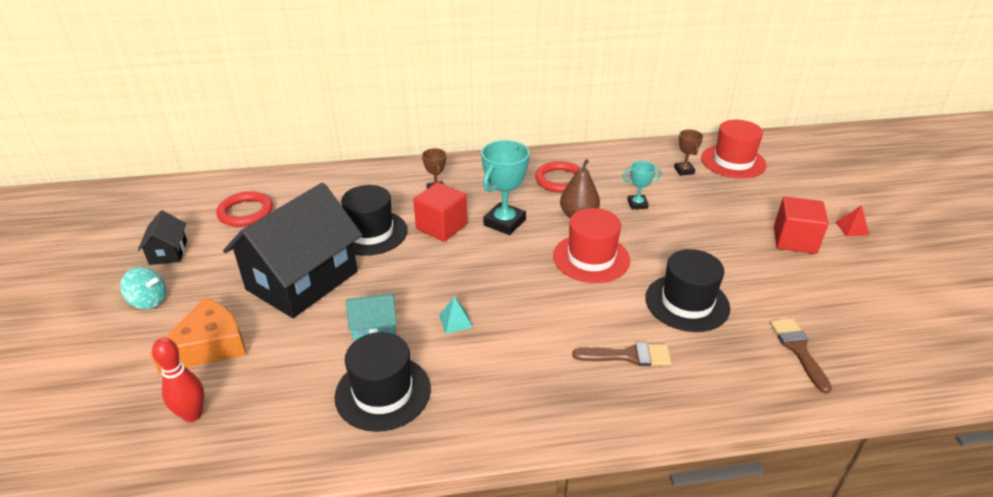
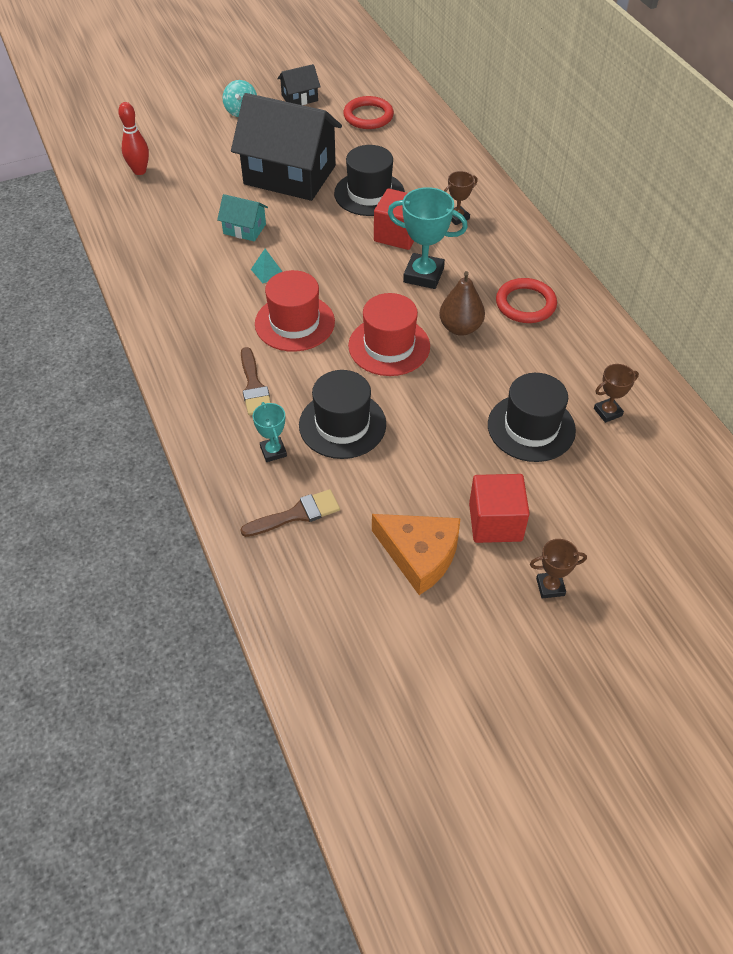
camera: 75 degrees right, 15 degrees up
orange cheese [150,297,246,373] -> orange cheese moved to [372,514,461,595]
black hat [335,332,431,432] -> black hat moved to [488,373,576,462]
turquoise house [346,294,397,341] -> turquoise house turned 45 degrees counterclockwise [217,194,268,241]
turquoise trophy [622,161,662,209] -> turquoise trophy moved to [253,402,287,462]
red hat [701,120,767,179] -> red hat moved to [255,270,335,352]
red pyramid [835,205,869,236] -> brown trophy [530,539,587,598]

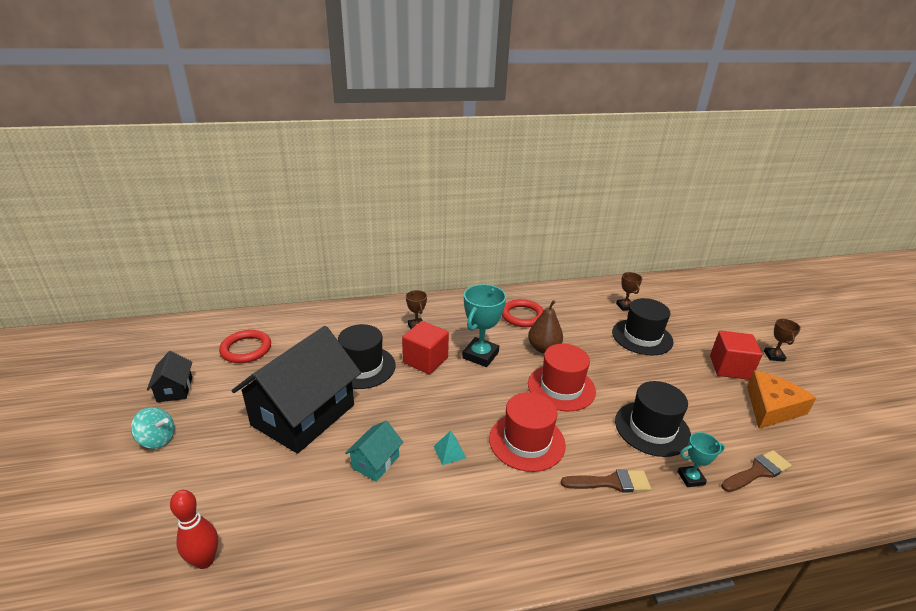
camera: 80 degrees left, 20 degrees down
brown brush [240,489,340,537] -> brown brush turned 75 degrees clockwise [721,450,792,492]

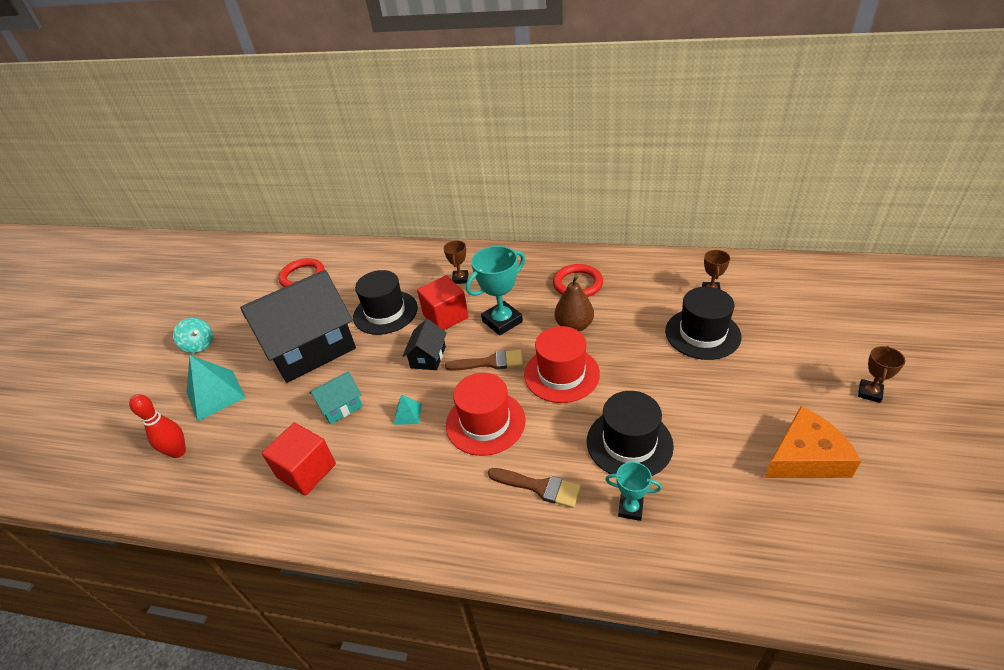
camera: 30 degrees right, 10 degrees up
black house [147,351,192,402] -> black house moved to [403,319,447,370]
red cube [710,331,762,380] -> red cube moved to [262,423,336,496]
brown brush [721,450,792,492] -> brown brush moved to [445,350,523,371]
none -> turquoise pyramid [186,355,246,421]

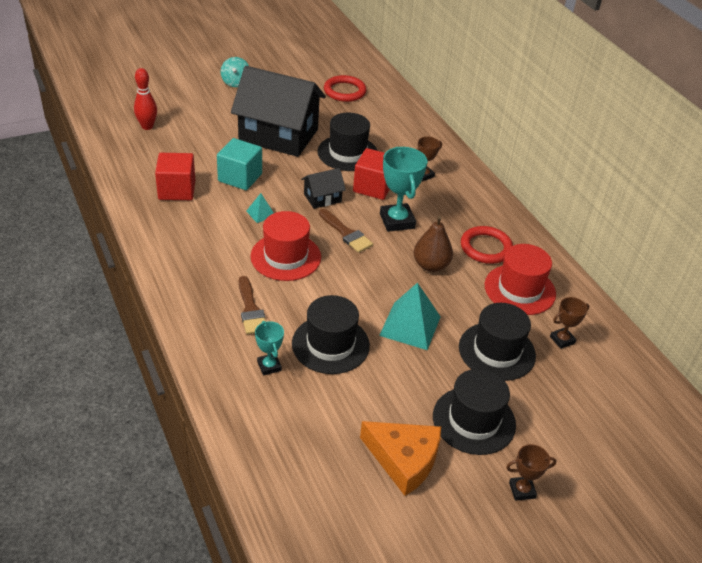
camera: 45 degrees right, 0 degrees up
turquoise pyramid [186,355,246,421] -> turquoise pyramid moved to [379,282,441,350]
turquoise house [309,371,363,424] -> turquoise cube [217,138,262,190]
turquoise trophy [466,246,525,336] -> turquoise trophy turned 60 degrees clockwise [380,147,427,232]
red hat [524,326,600,403] -> red hat moved to [485,244,556,315]
none -> black hat [433,369,516,455]

